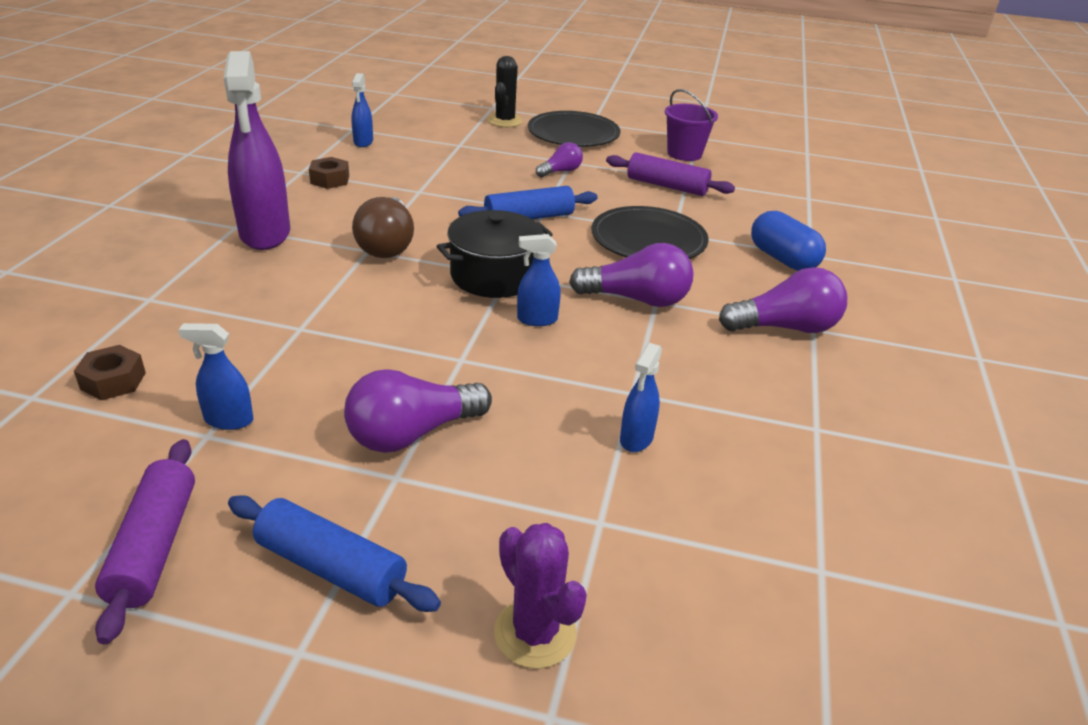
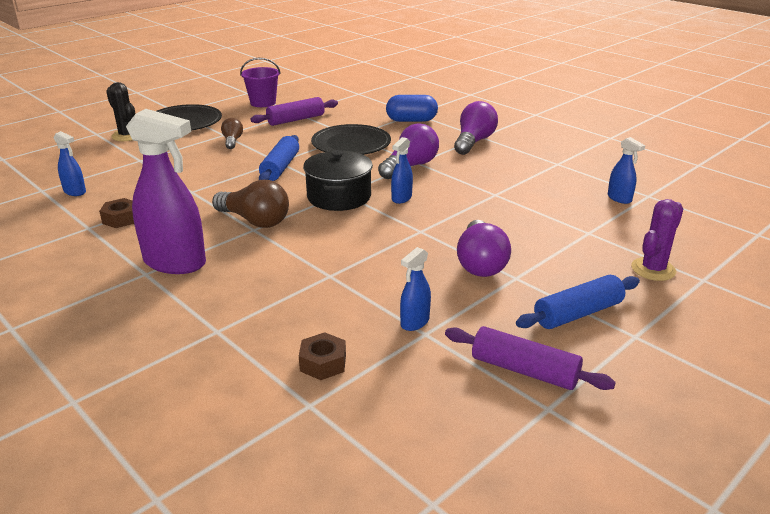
camera: 55 degrees left, 5 degrees down
purple cactus [494,523,587,669] -> purple cactus turned 45 degrees counterclockwise [631,199,683,281]
purple light bulb [536,142,583,178] -> brown light bulb [221,118,243,149]
blue spray bottle [620,343,662,452] -> blue spray bottle moved to [608,137,645,204]

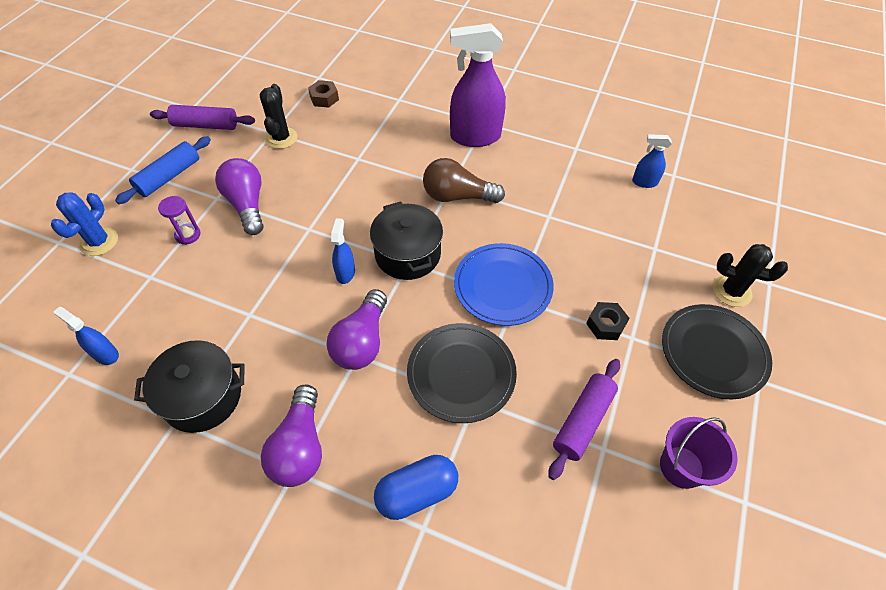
camera: 155 degrees right, 25 degrees up
brown nut [99,198,134,228] -> none
brown light bulb [221,118,243,149] -> black nut [586,302,630,340]
blue rolling pin [259,135,299,181] -> blue plate [454,243,554,326]
blue spray bottle [400,247,431,331] -> black cactus [260,84,297,149]
purple cactus [631,199,683,281] -> blue cactus [51,192,118,256]
none -> black pot [134,340,245,433]
none -> purple hourglass [158,196,200,245]

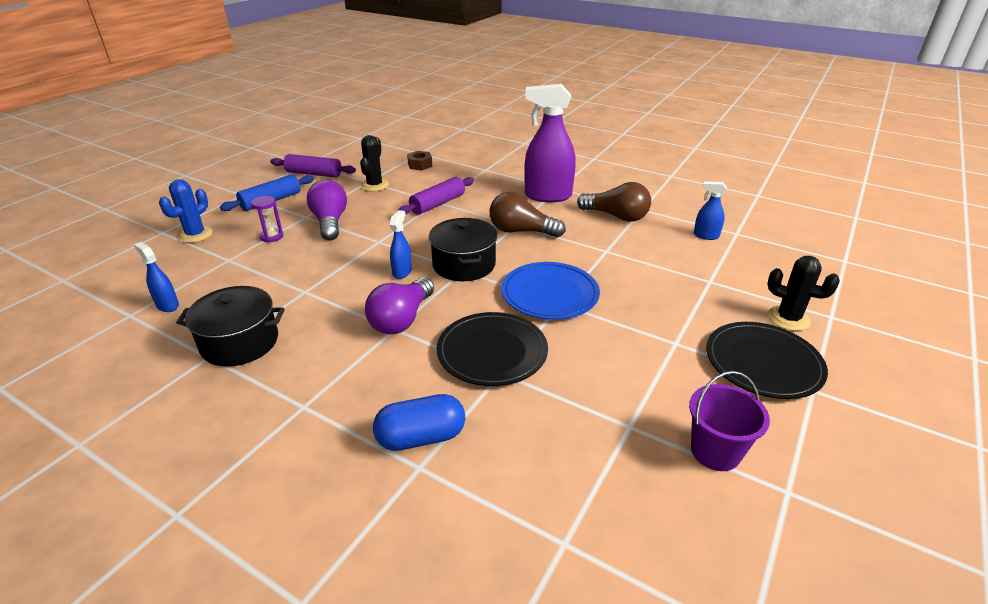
camera: 10 degrees right, 20 degrees down
purple light bulb [261,384,322,487] -> none
purple rolling pin [548,359,620,480] -> purple rolling pin moved to [399,177,474,215]
black nut [586,302,630,340] -> none
none -> brown light bulb [577,182,651,222]

